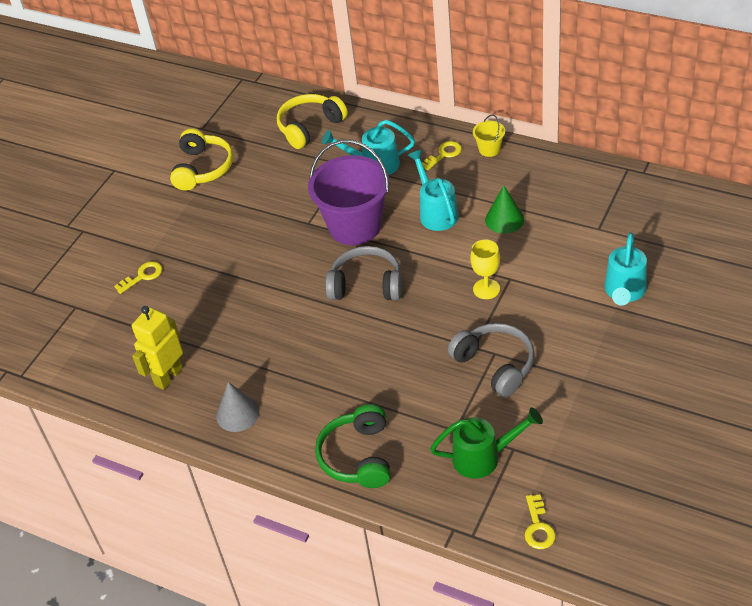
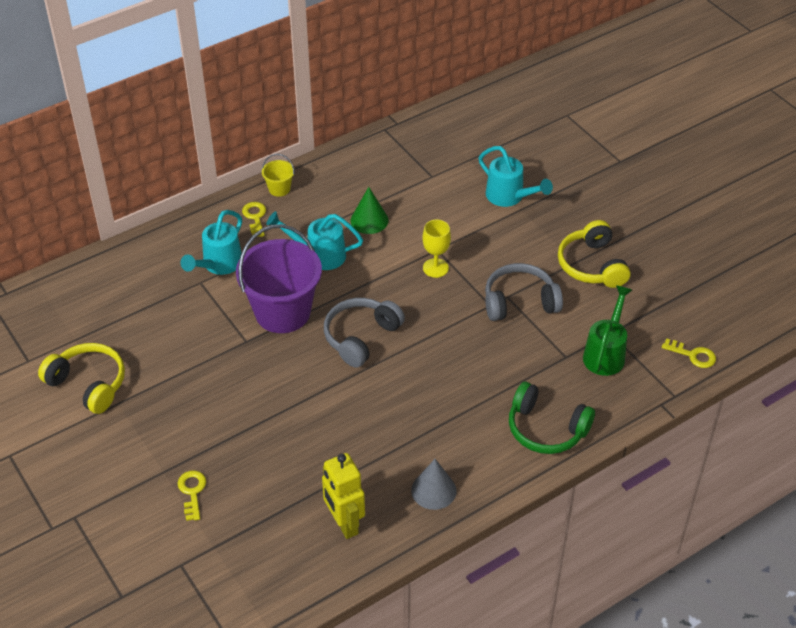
camera: 65 degrees left, 0 degrees up
yellow headphones [277,94,348,149] -> yellow headphones moved to [558,220,630,288]

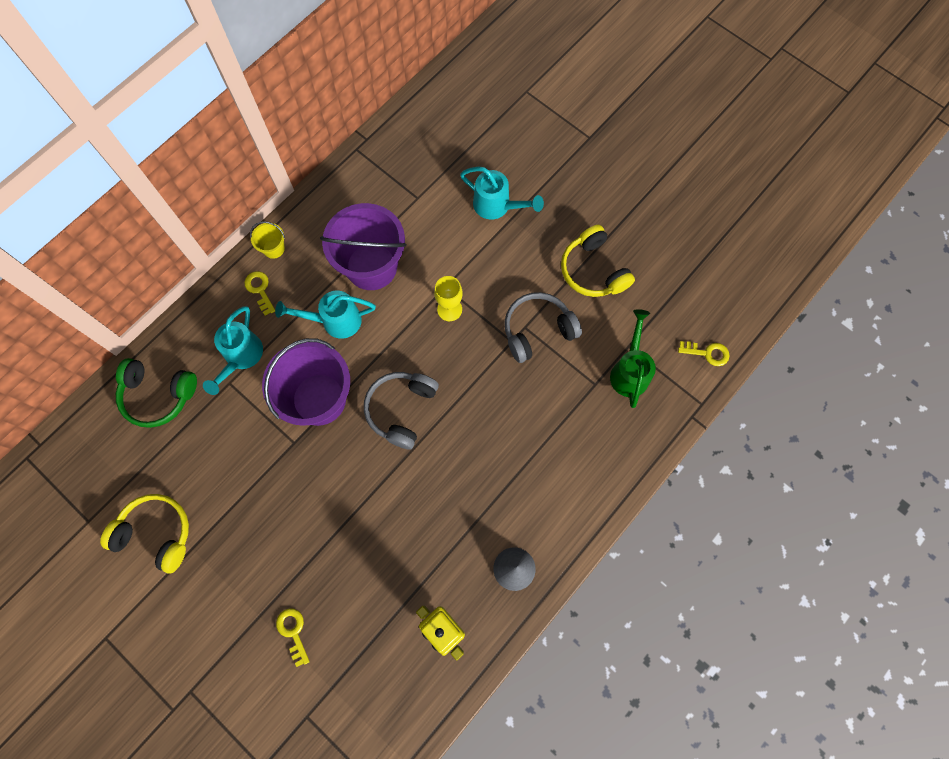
camera: 15 degrees left, 25 degrees up
green cone [351,187,389,234] -> purple bucket [320,203,406,290]
green headphones [509,382,595,454] -> green headphones moved to [116,358,197,428]

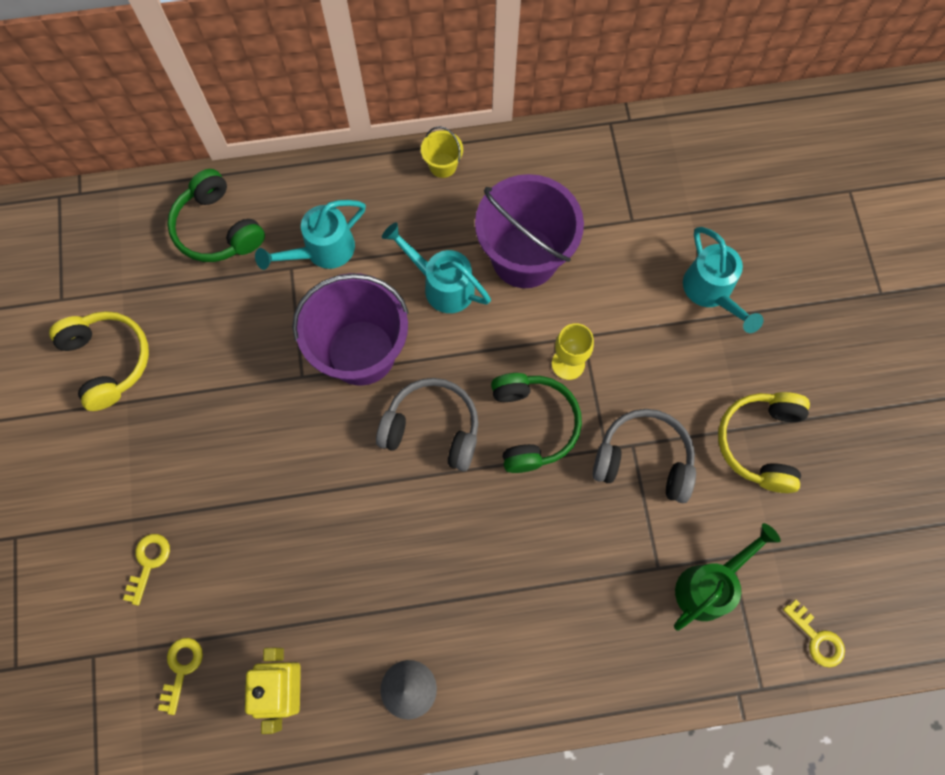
camera: 40 degrees right, 0 degrees up
yellow key [244,271,275,316] -> yellow key moved to [158,638,203,715]
grey headphones [364,372,439,450] -> grey headphones turned 45 degrees clockwise [376,378,478,471]
none -> green headphones [491,373,582,473]

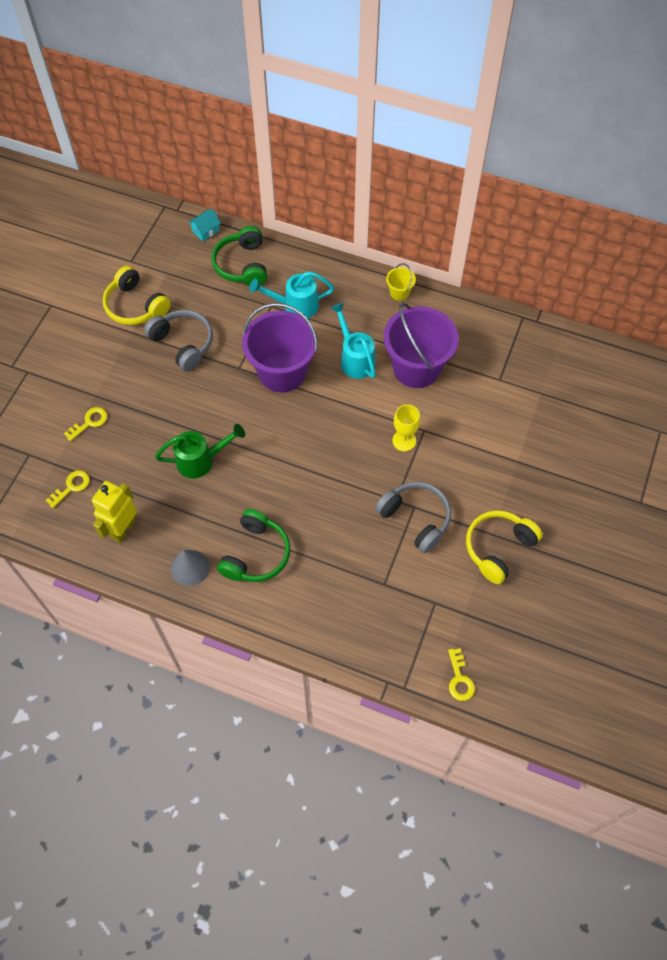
camera: 30 degrees right, 10 degrees down
yellow headphones [49,311,149,411] -> yellow headphones turned 135 degrees clockwise [103,266,171,325]
grey headphones [376,378,478,471] -> grey headphones moved to [144,310,213,371]
green headphones [491,373,582,473] -> green headphones moved to [217,509,290,582]
green watering can [674,523,781,631] -> green watering can moved to [155,424,245,479]
turquoise watering can [683,227,763,333] -> none
none -> turquoise house [188,209,221,241]

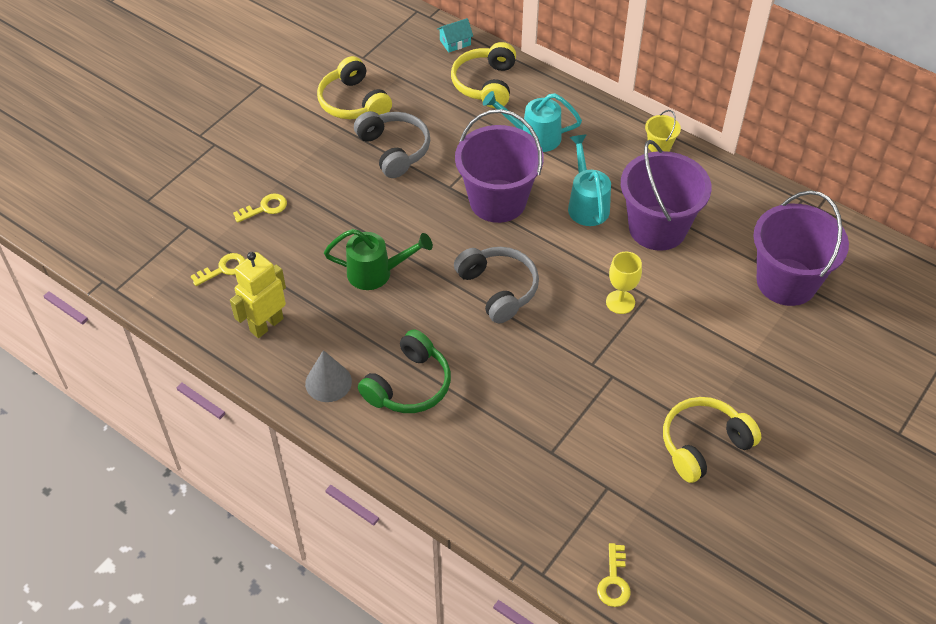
camera: 15 degrees right, 10 degrees down
green headphones [211,226,267,286] -> yellow headphones [451,42,516,108]
grey headphones [375,481,451,553] -> grey headphones moved to [454,247,539,323]
none -> purple bucket [754,190,849,306]

